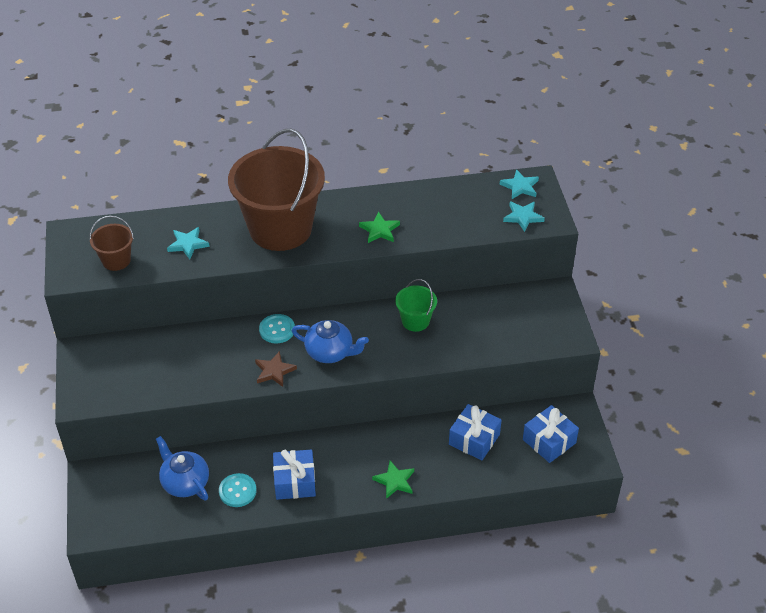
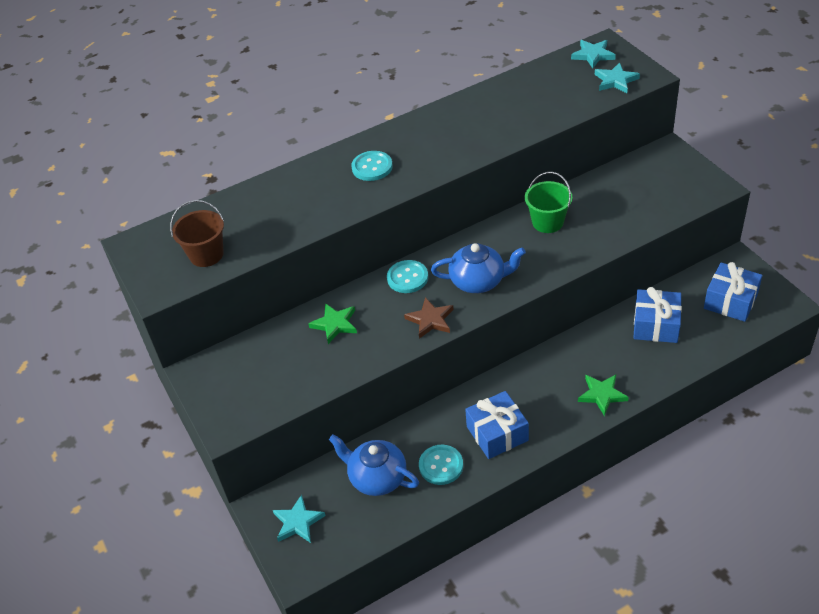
camera: 15 degrees left, 0 degrees up
turquoise star [167,227,210,259] -> turquoise star moved to [273,495,326,543]
brown bucket [228,129,325,251] -> turquoise button [351,151,393,181]
green star [359,212,400,243] -> green star moved to [308,303,357,344]

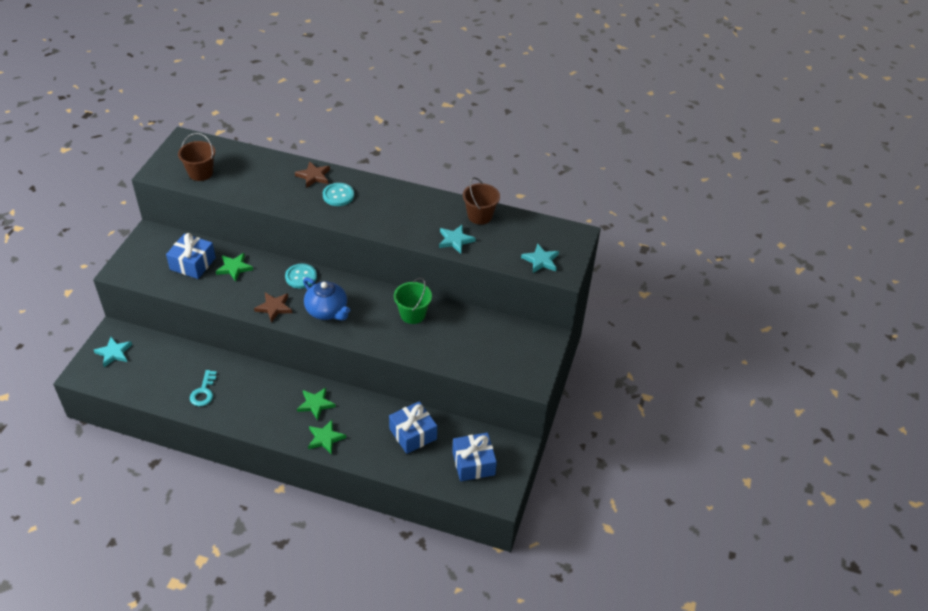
camera: 40 degrees right, 0 degrees up
blue teapot [329,434,419,496] -> none
turquoise button [419,445,463,485] -> turquoise key [190,370,217,406]
blue gift [465,391,529,459] -> blue gift moved to [166,233,216,279]
turquoise star [571,40,616,68] -> turquoise star moved to [439,225,476,254]
none -> brown star [295,161,330,188]
none -> green star [297,388,336,420]
none -> brown bucket [463,177,500,225]

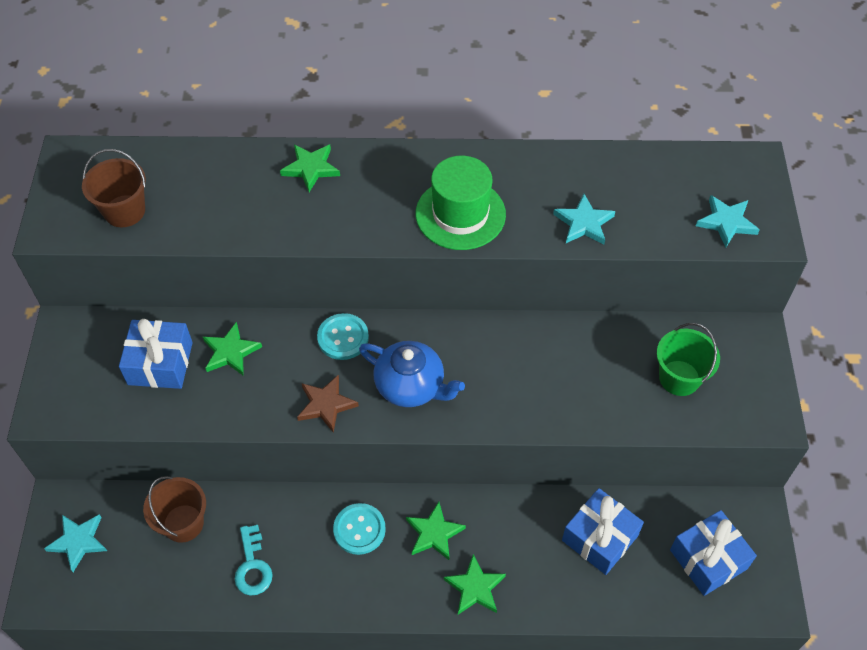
camera: 15 degrees left, 10 degrees up
brown star [295,161,330,188] -> green star [280,144,340,192]
turquoise button [323,183,354,206] -> turquoise button moved to [333,503,386,555]
green bucket [394,278,432,324] -> green bucket moved to [657,323,720,396]
brown bucket [463,177,500,225] -> brown bucket moved to [143,476,206,543]
none -> green hat [416,156,506,250]

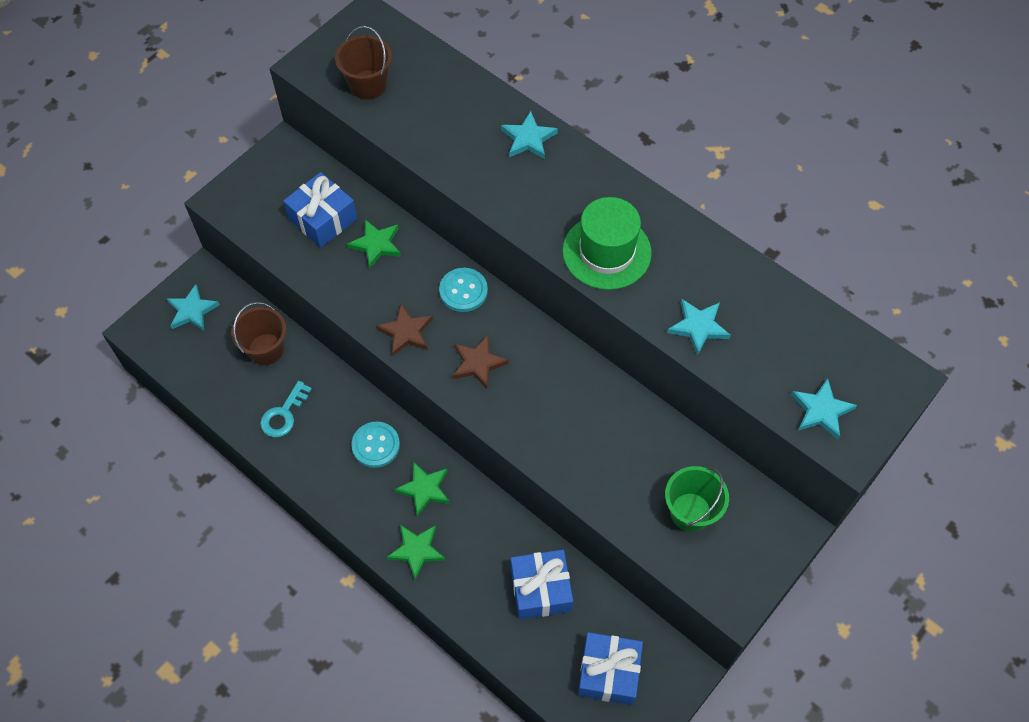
camera: 40 degrees right, 5 degrees up
green star [280,144,340,192] -> turquoise star [501,111,558,159]
blue teapot [359,341,465,407] -> brown star [453,335,509,389]

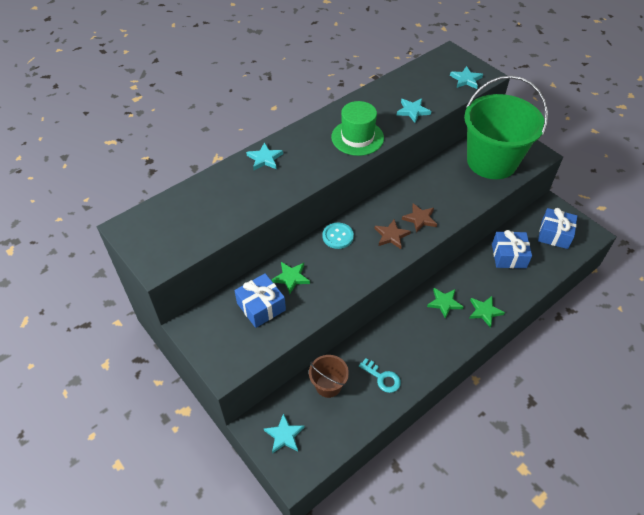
camera: 80 degrees left, 10 degrees down
brown bucket [335,26,392,99] -> none
turquoise button [351,422,400,468] -> none
brown star [376,304,433,356] -> brown star moved to [402,203,437,233]
green bucket [665,466,729,532] -> green bucket [464,76,548,179], size x2.26

